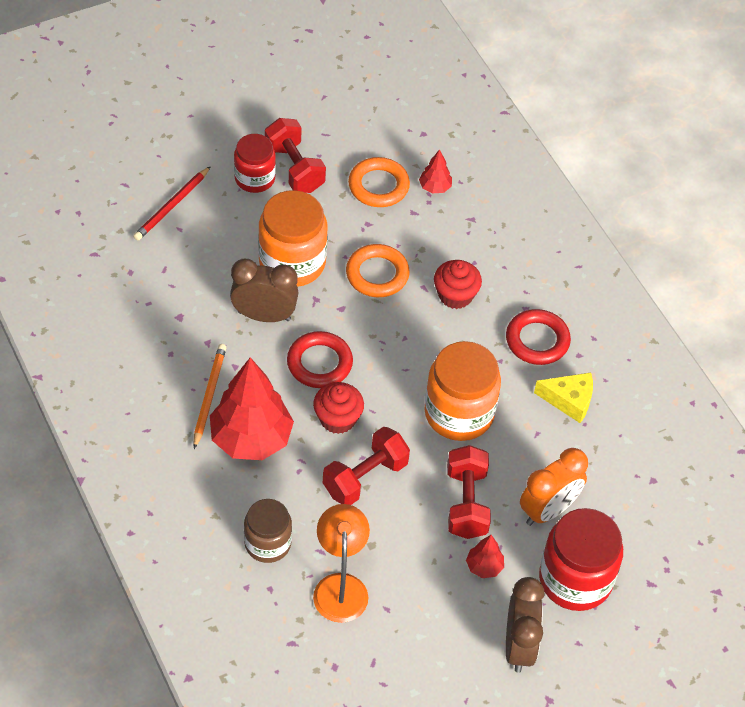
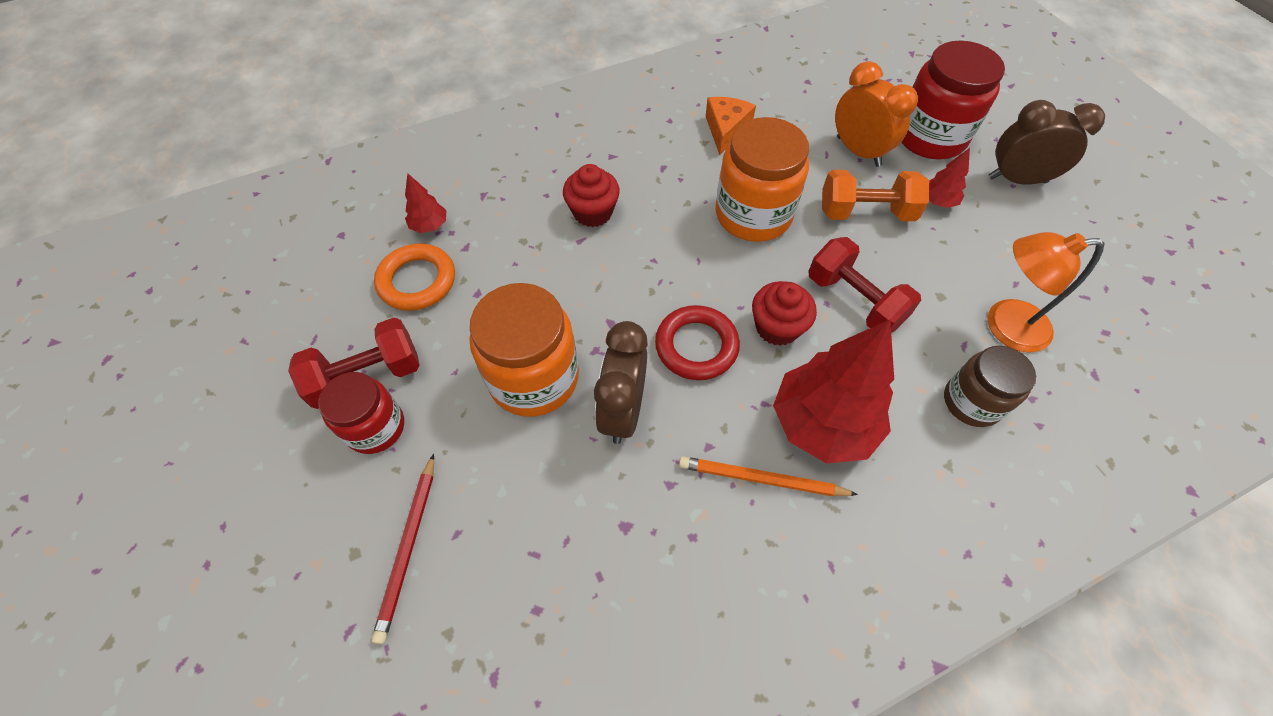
camera: 85 degrees left, 5 degrees up
red pencil [133,166,211,241] -> red pencil turned 60 degrees clockwise [371,454,434,644]
orange ring [346,244,410,297] -> none
red dumbbell [447,445,491,539] -> orange dumbbell [822,170,929,221]
red ring [506,309,571,365] -> none
yellow cheese [534,373,593,423] -> orange cheese [705,97,756,155]

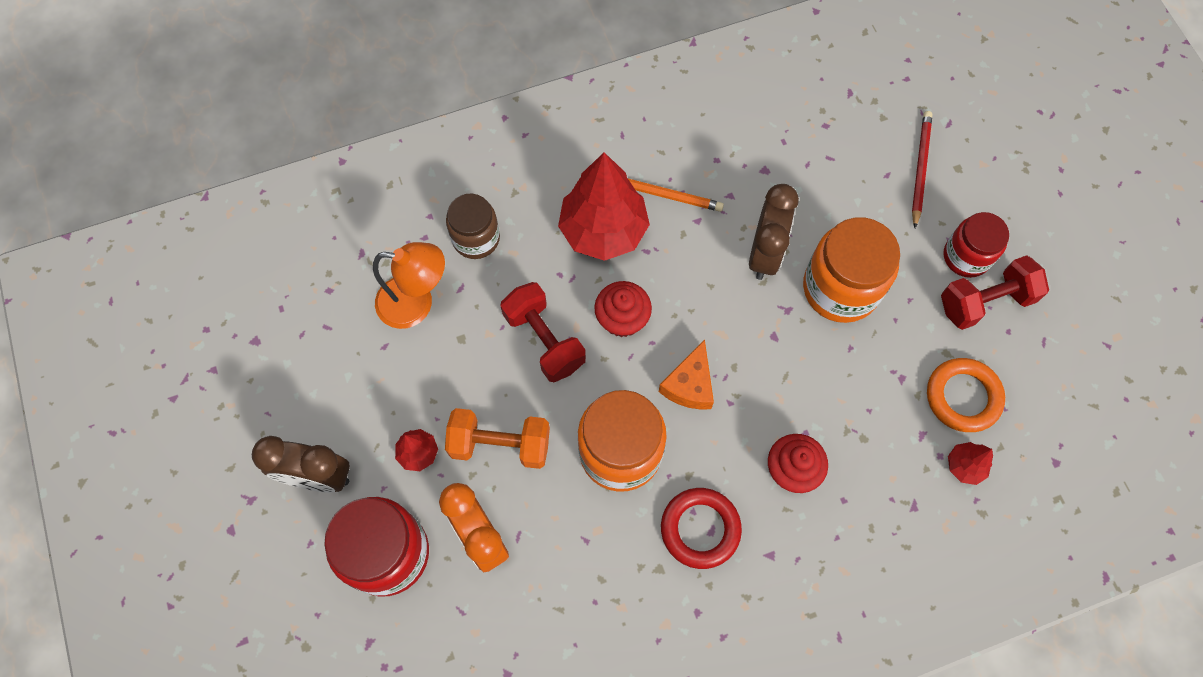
camera: 175 degrees left, 10 degrees up
red ring [655,305,740,380] -> red ring moved to [661,488,742,569]
orange cheese [705,97,756,155] -> orange cheese moved to [659,340,714,409]

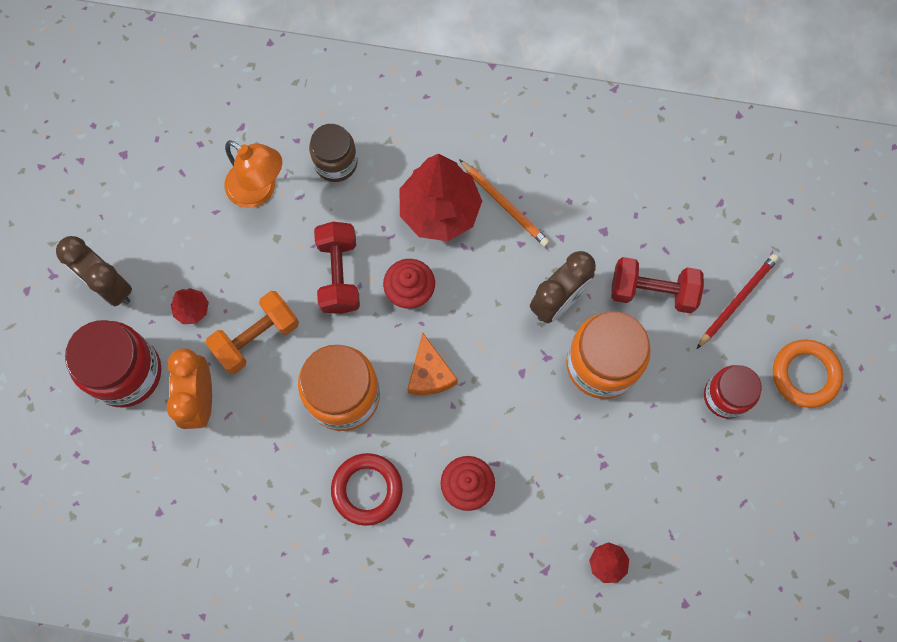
camera: 30 degrees right, 5 degrees up
orange dumbbell [445,408,550,469] -> orange dumbbell turned 75 degrees counterclockwise [206,291,299,374]
orange cheese [659,340,714,409] -> orange cheese turned 60 degrees counterclockwise [408,333,458,395]
orange ring [927,358,1005,432] -> orange ring moved to [773,340,843,408]
red dumbbell [941,255,1049,330] -> red dumbbell moved to [611,257,704,313]

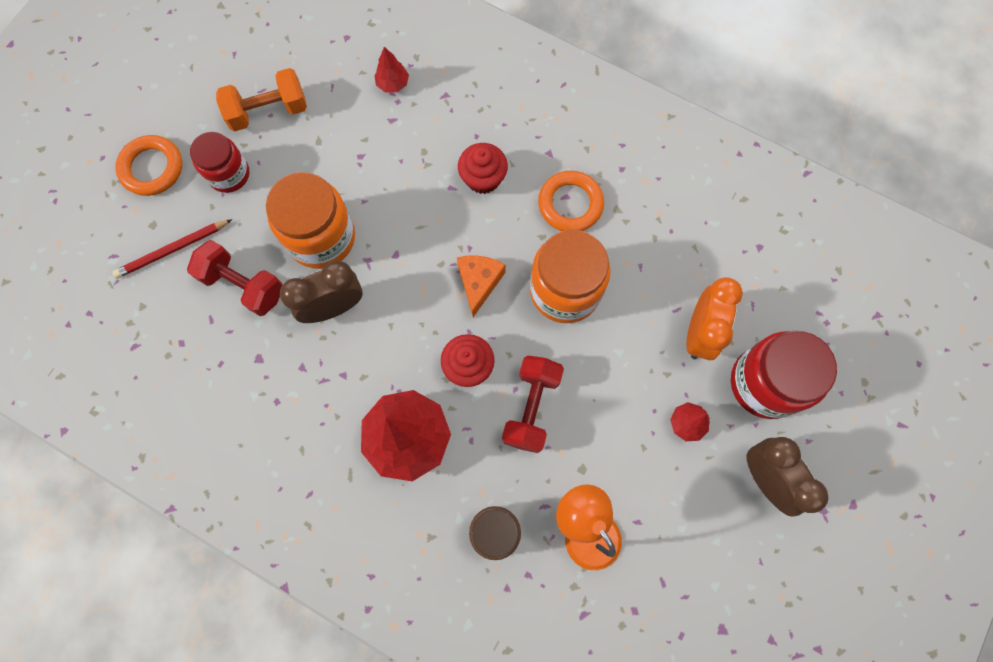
camera: 160 degrees left, 0 degrees up
orange dumbbell [206,291,299,374] -> orange dumbbell moved to [216,68,307,131]
red ring [331,453,403,526] -> orange ring [538,171,604,231]
orange pencil [459,159,550,247] -> none

